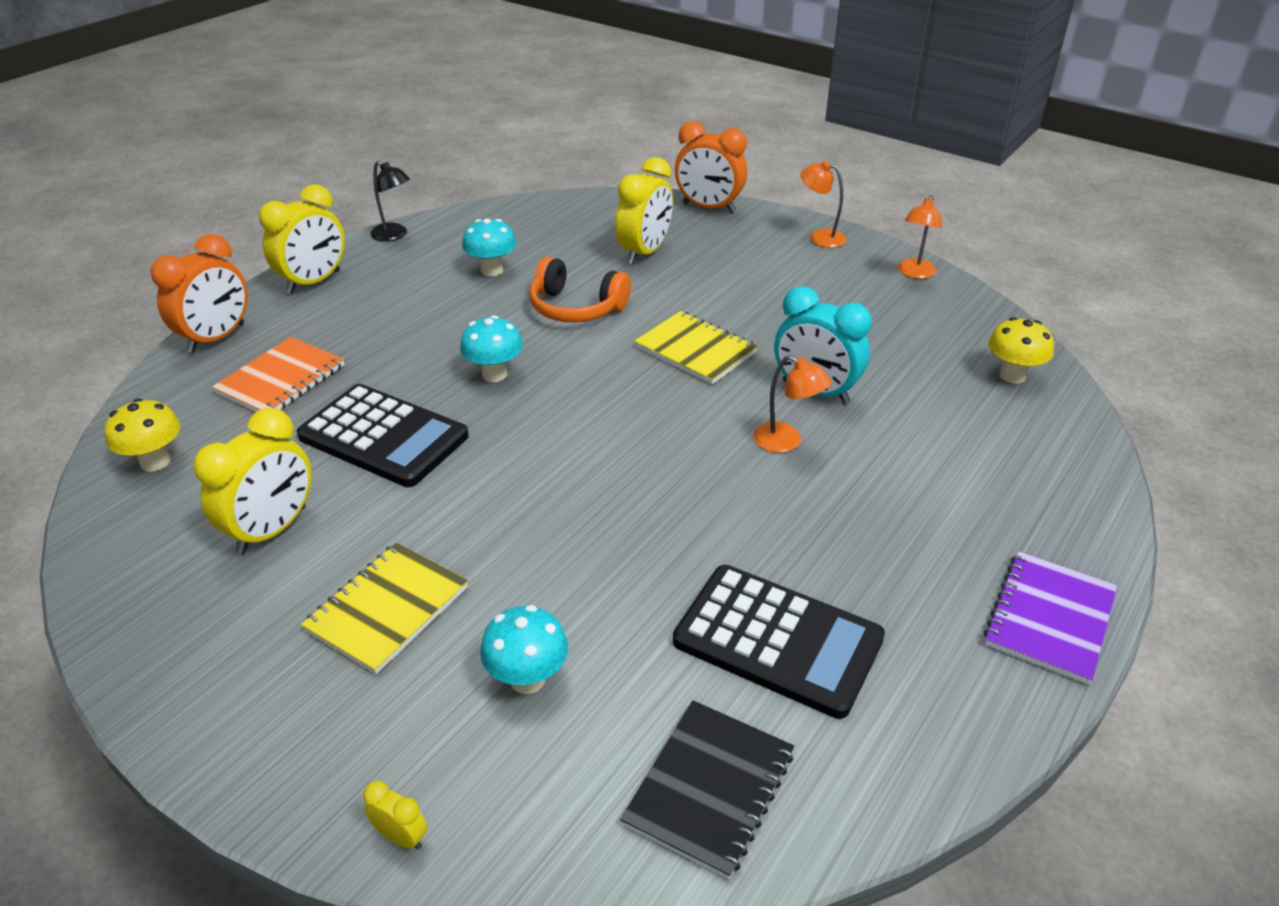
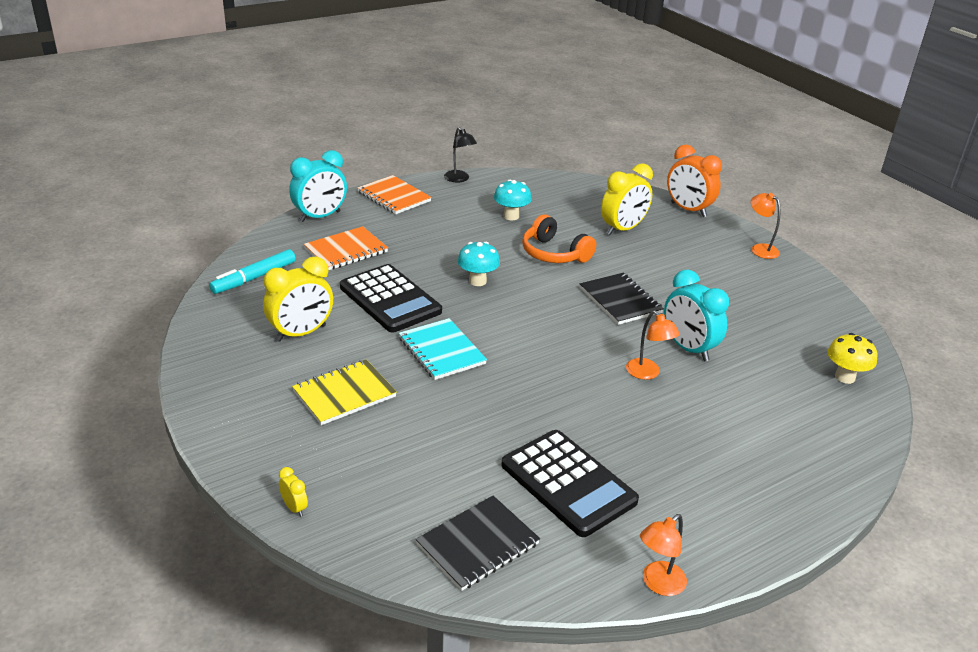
camera: 20 degrees right, 5 degrees down
yellow mushroom [105,398,180,472] -> turquoise marker [209,249,296,294]
orange clock [151,234,248,353] -> turquoise clock [289,150,347,222]
yellow clock [259,184,345,294] -> orange notebook [357,175,432,214]
turquoise mushroom [480,605,568,694] -> none
yellow notebook [634,311,758,384] -> black notebook [580,273,664,325]
orange lamp [898,195,942,279] -> orange lamp moved to [640,514,687,596]
purple notebook [984,551,1117,685] -> none
none -> turquoise notebook [399,318,487,380]

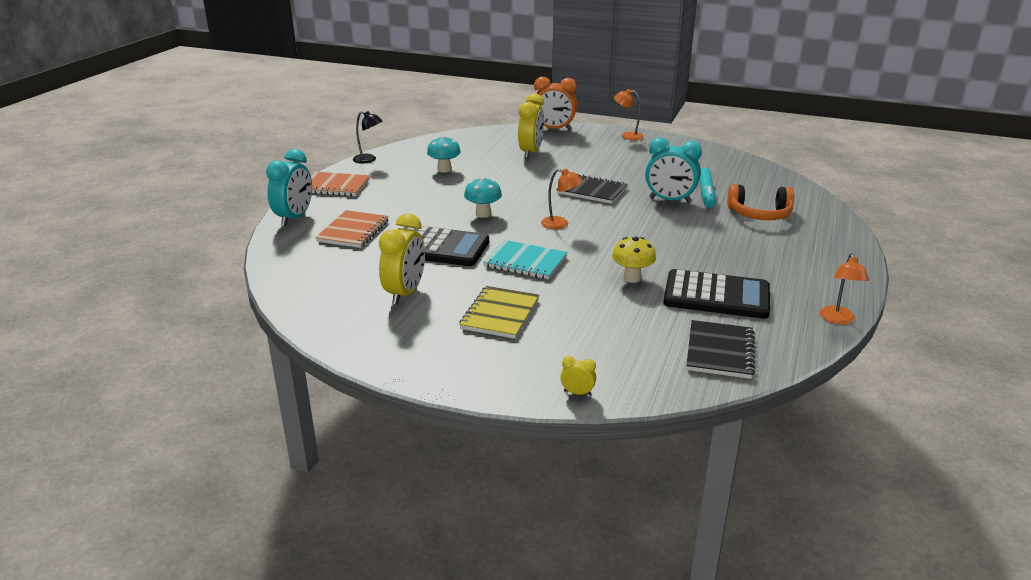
camera: 35 degrees left, 5 degrees down
turquoise marker [209,249,296,294] -> turquoise marker moved to [700,168,715,208]
orange headphones [522,214,596,263] -> orange headphones moved to [727,184,794,220]
orange lamp [626,310,680,380] -> orange lamp moved to [541,169,583,229]
yellow mushroom [827,333,878,384] -> yellow mushroom moved to [612,236,656,283]

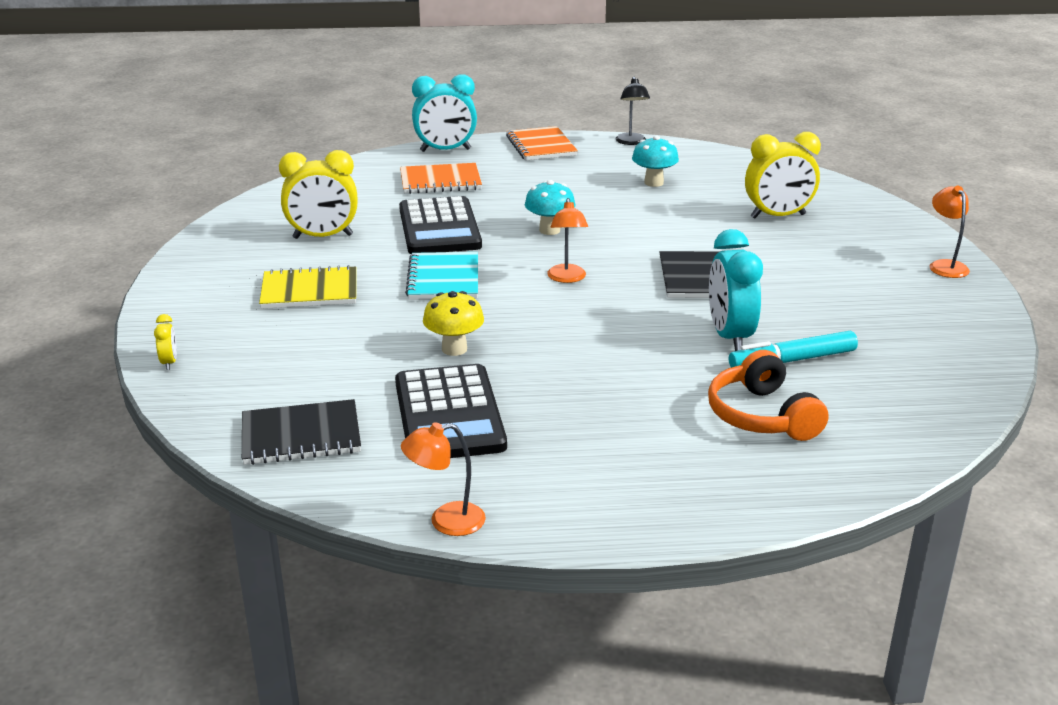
camera: 65 degrees right, 0 degrees up
orange clock [534,77,577,130] -> none

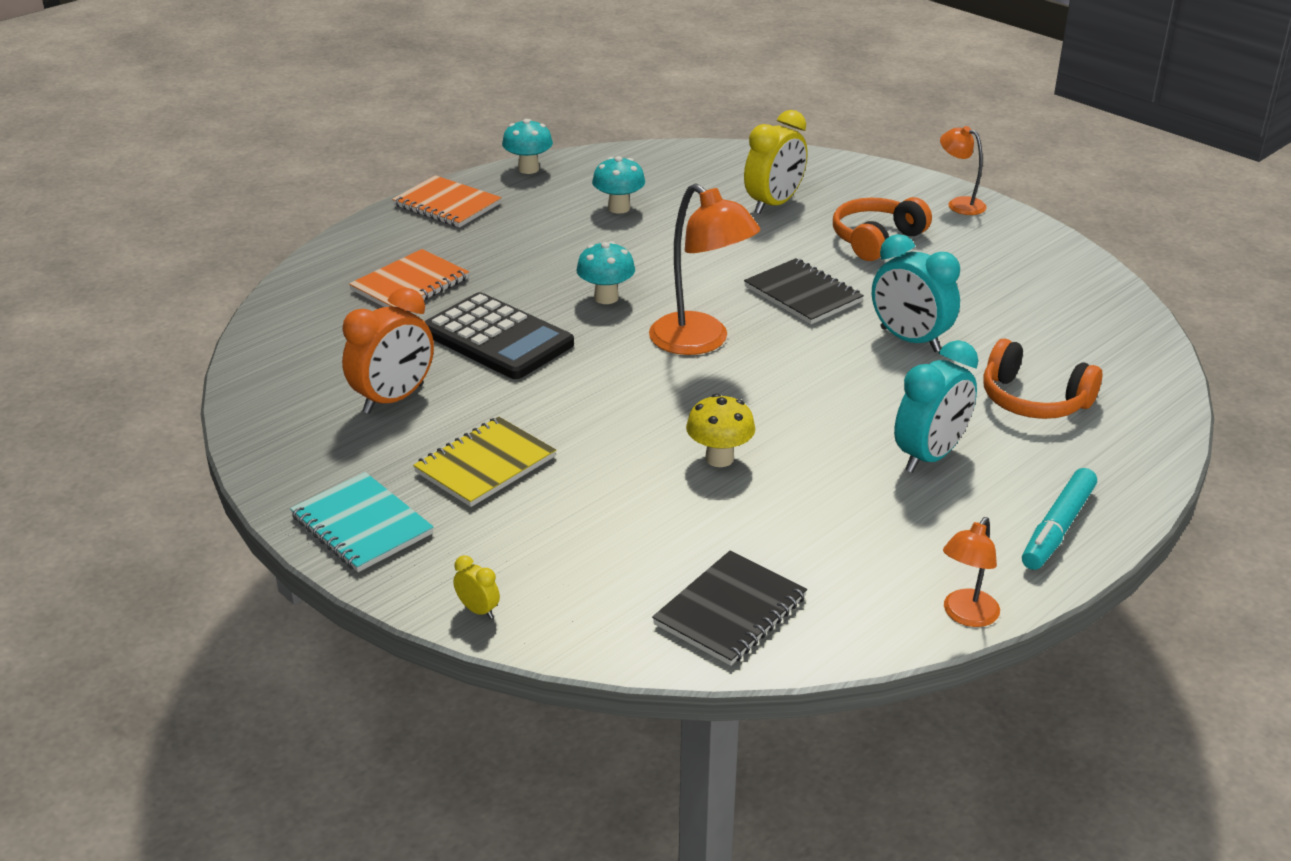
camera: 40 degrees left, 5 degrees up
yellow clock [279,150,357,239] -> orange clock [342,288,434,414]
black calculator [395,364,507,458] -> none
turquoise notebook [405,252,478,300] -> turquoise notebook moved to [290,472,434,572]
turquoise clock [412,74,477,152] -> turquoise clock moved to [894,340,978,473]
orange lamp [547,198,588,283] -> orange lamp [649,184,760,355], size x1.80
black lamp [616,77,650,145] -> turquoise mushroom [502,119,553,174]
turquoise marker [729,331,858,367] -> turquoise marker moved to [1022,468,1097,570]
none -> orange headphones [833,197,932,261]

